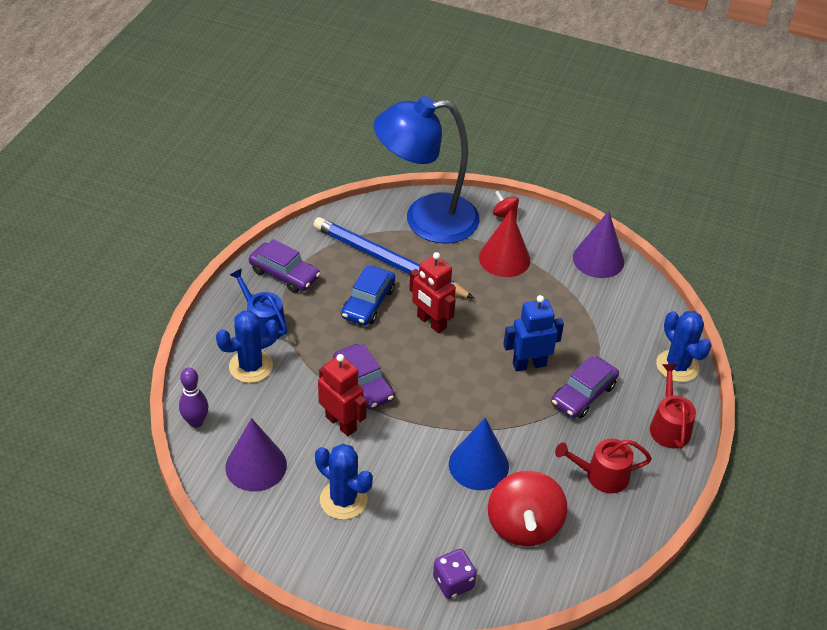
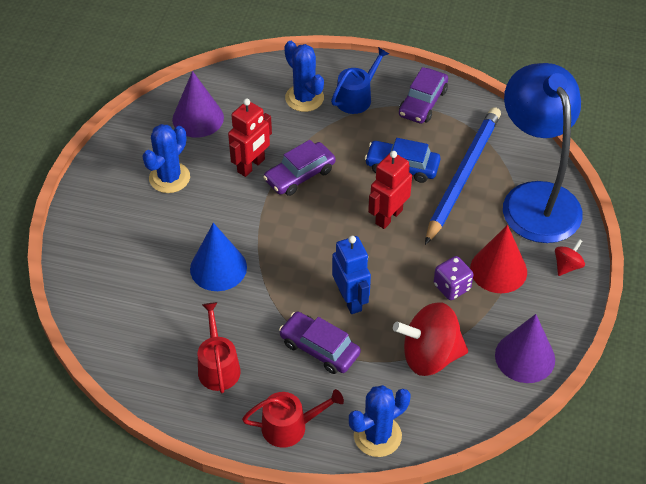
camera: 85 degrees right, 5 degrees up
purple bowling pin [179,368,208,428] -> none
purple dice [433,549,477,599] -> purple dice moved to [434,256,474,300]
red spinning top [488,471,567,546] -> red spinning top moved to [393,303,468,376]

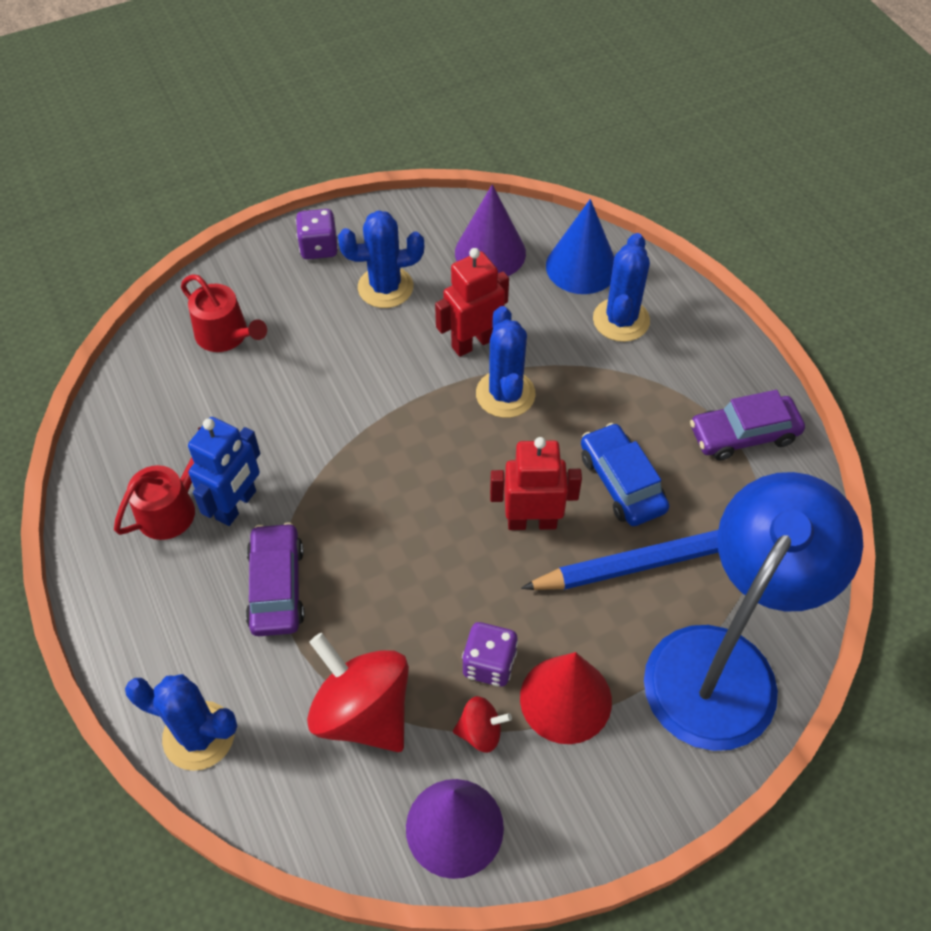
camera: 50 degrees right, 5 degrees up
blue cone [190,223,247,291] -> blue cone moved to [546,199,614,294]
red robot [228,98,272,177] -> red robot turned 150 degrees clockwise [435,248,509,357]
red watering can [242,389,344,448] -> red watering can moved to [181,274,267,352]
purple car [263,140,335,196] -> blue cactus [476,306,536,418]
blue watering can [331,47,389,114] -> none
blue robot [332,236,371,314] -> blue robot moved to [188,417,260,526]
red spinning top [555,239,585,276] -> red spinning top moved to [453,696,512,753]
none -> purple dice [296,209,338,259]

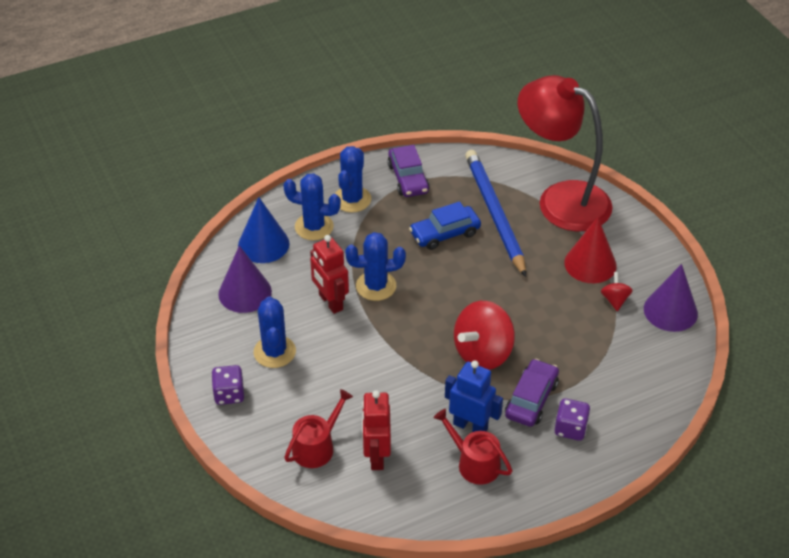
camera: 90 degrees left, 10 degrees down
blue cactus [125,674,237,771] -> blue cactus moved to [335,146,371,212]
purple car [245,522,305,636] -> purple car turned 120 degrees clockwise [505,359,559,427]
red spinning top [307,633,409,752] -> red spinning top moved to [454,301,515,370]
purple dice [462,622,518,687] -> purple dice moved to [555,399,590,441]
red robot [490,437,582,530] -> red robot moved to [362,390,391,470]
blue lamp [644,472,863,751] -> red lamp [518,75,612,231]

